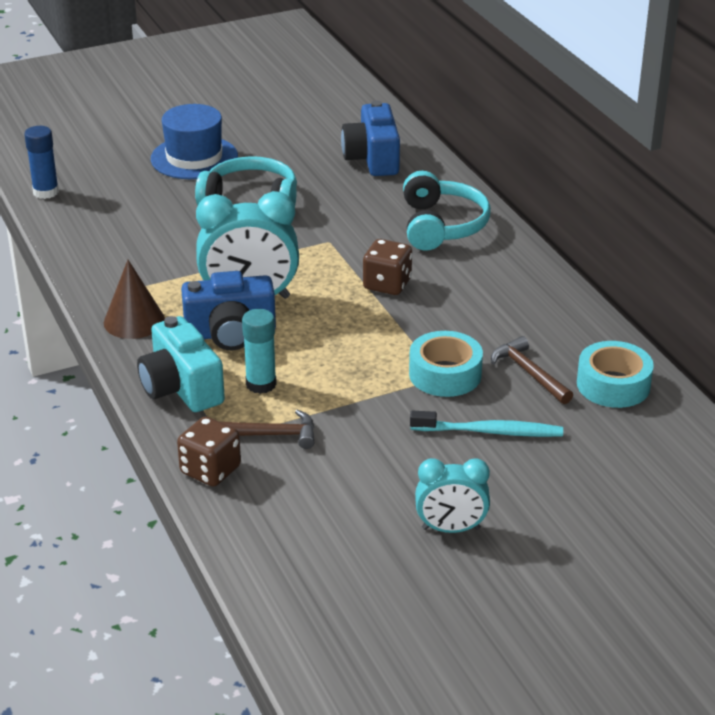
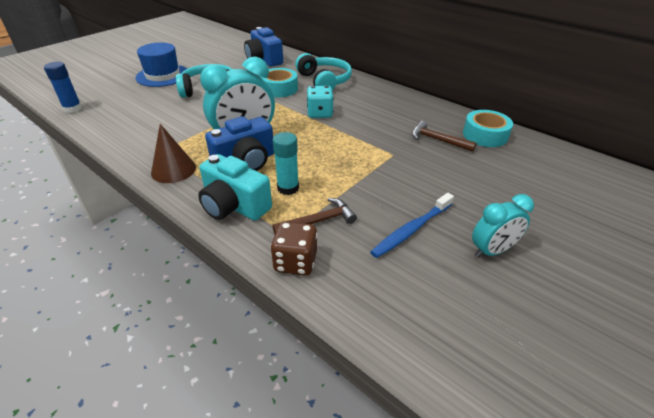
camera: 25 degrees left, 5 degrees up
brown dice [363,239,412,295] -> turquoise dice [307,86,334,118]
turquoise tape [409,331,483,397] -> turquoise tape moved to [260,68,298,97]
turquoise toothbrush [410,411,563,437] -> none
none -> blue toothbrush [370,193,454,258]

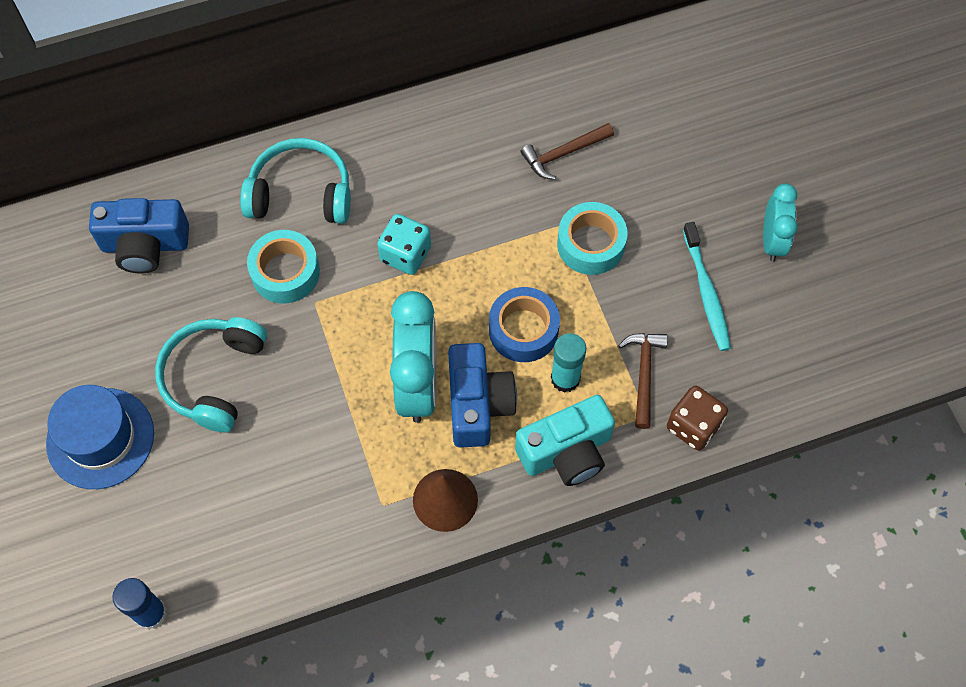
camera: 60 degrees left, 25 degrees up
blue toothbrush [370,193,454,258] -> turquoise toothbrush [683,222,731,351]
turquoise tape [463,110,513,147] -> turquoise tape moved to [557,202,628,275]
none -> blue tape [489,287,560,362]

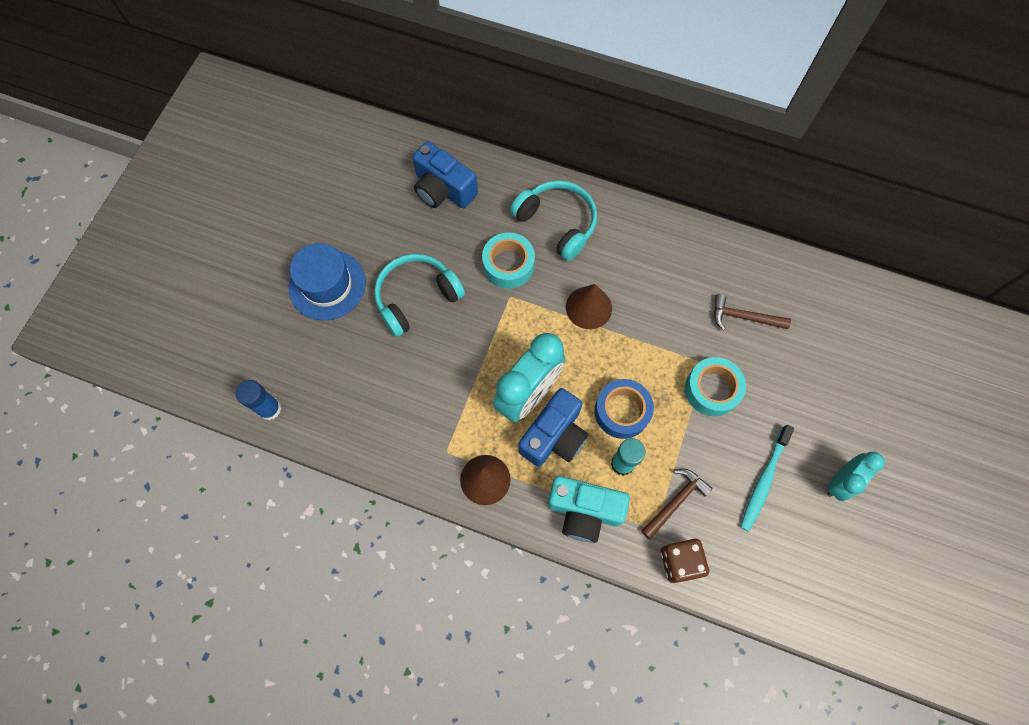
camera: 40 degrees right, 5 degrees up
turquoise dice [377,214,431,275] -> brown cone [566,284,612,329]

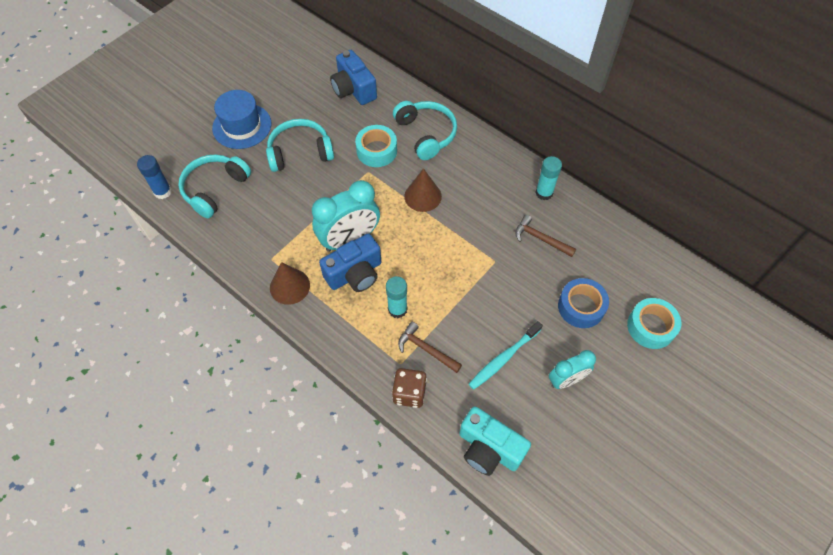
camera: 20 degrees right, 10 degrees down
turquoise camera [547,476,630,543] -> turquoise camera moved to [459,406,531,476]
blue tape [595,379,654,439] -> blue tape moved to [558,278,609,328]
brown hammer [641,469,713,540] -> brown hammer turned 120 degrees counterclockwise [398,322,462,373]
turquoise tape [685,357,746,416] -> turquoise tape moved to [627,298,681,349]
none -> turquoise headphones [178,155,251,218]
none -> turquoise glue stick [535,156,562,200]

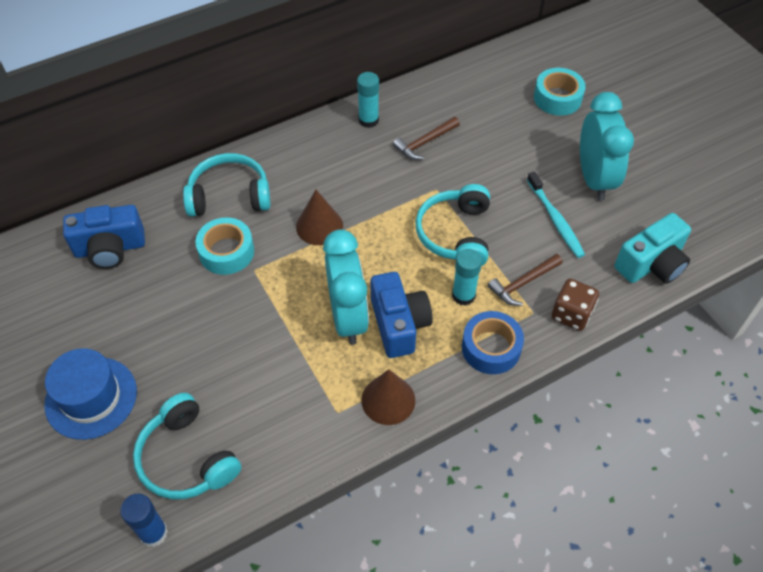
camera: 70 degrees left, 5 degrees down
turquoise headphones [266,119,334,172] -> turquoise headphones moved to [415,184,490,266]
turquoise clock [549,350,596,389] -> turquoise clock [580,92,634,201], size x1.66
blue tape [558,278,609,328] -> blue tape moved to [462,311,524,374]

